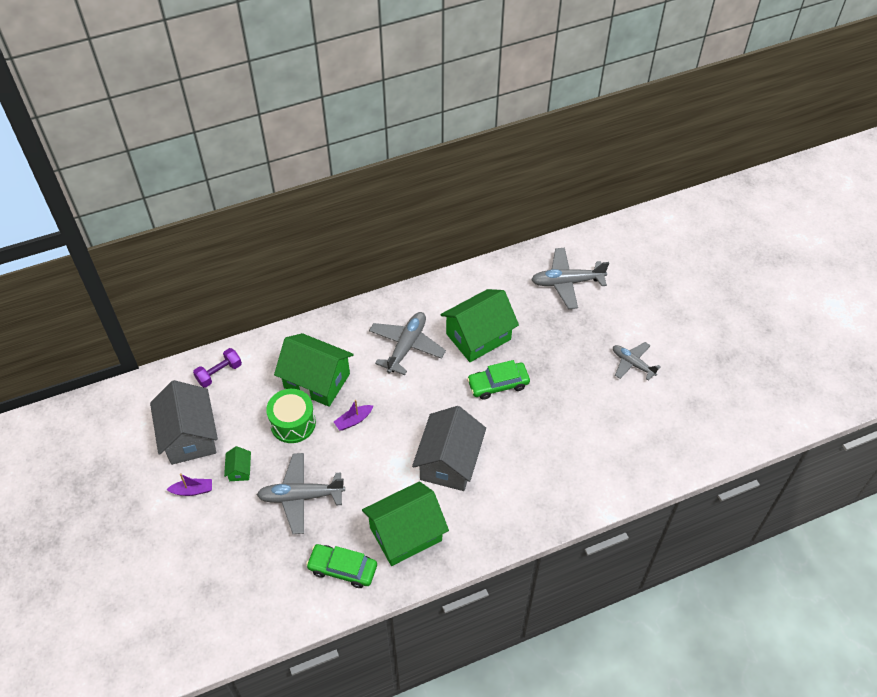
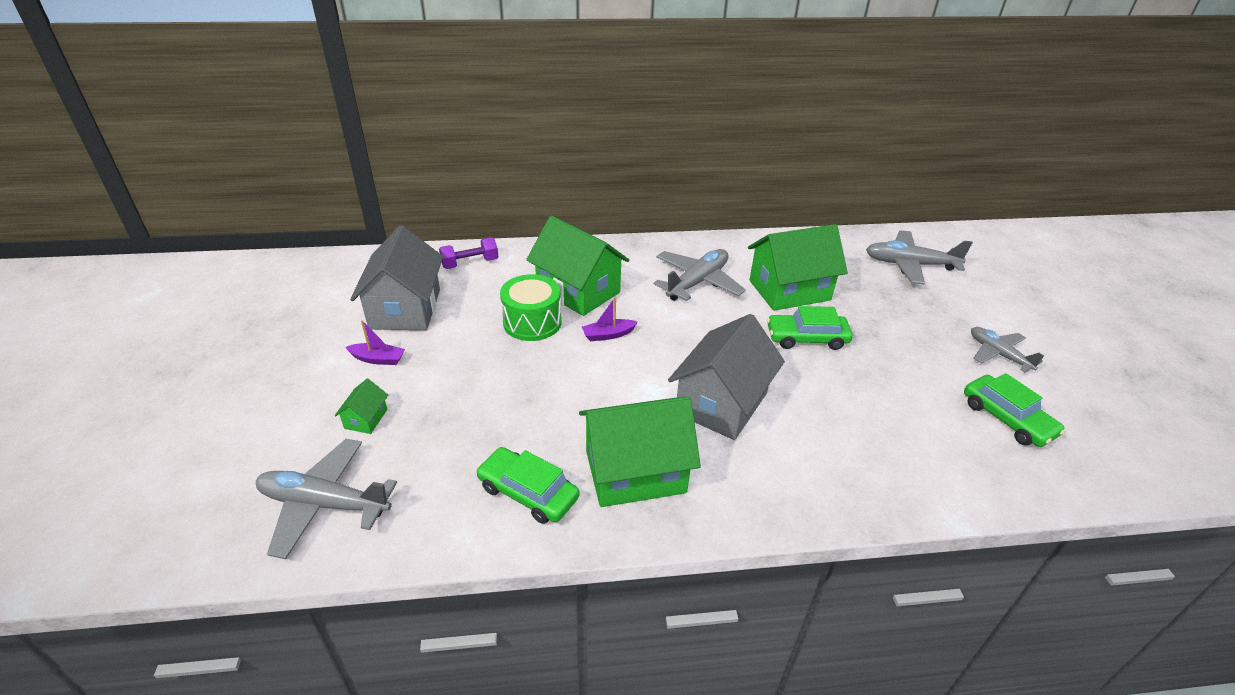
camera: 15 degrees right, 15 degrees down
green house [224,446,251,481] -> green house moved to [335,379,388,434]
grey plane [257,453,345,534] -> grey plane moved to [256,439,397,559]
none -> green car [964,373,1065,447]

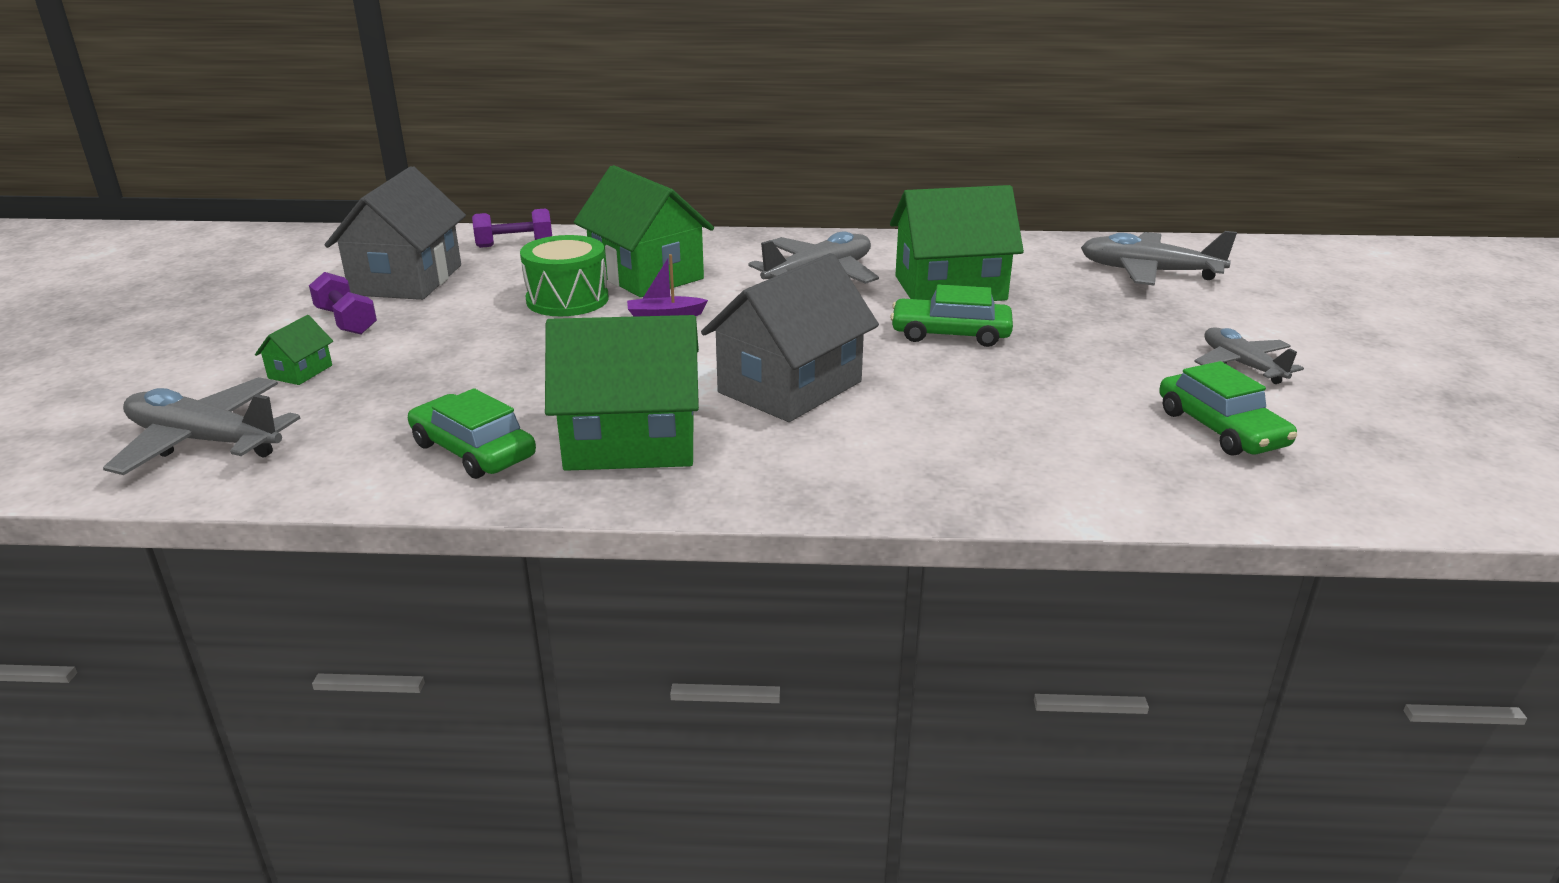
camera: 10 degrees right, 10 degrees down
purple boat [345,320,405,365] -> purple dumbbell [309,272,377,334]

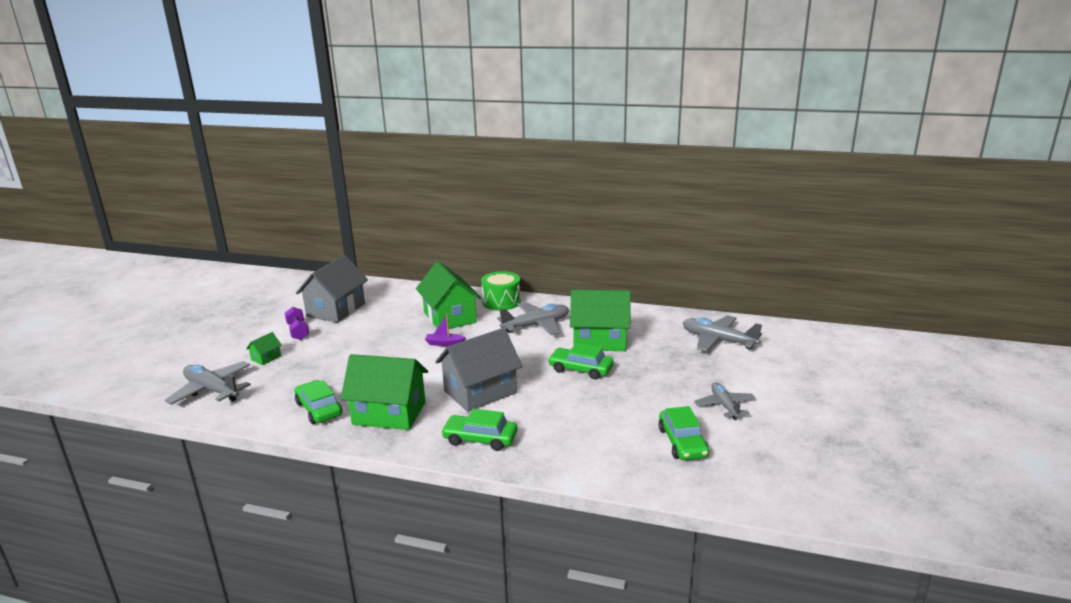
camera: 15 degrees right, 5 degrees down
purple dumbbell [472,208,552,248] -> none
green drum [520,235,609,316] -> green drum moved to [481,271,521,311]
none -> green car [441,409,517,451]

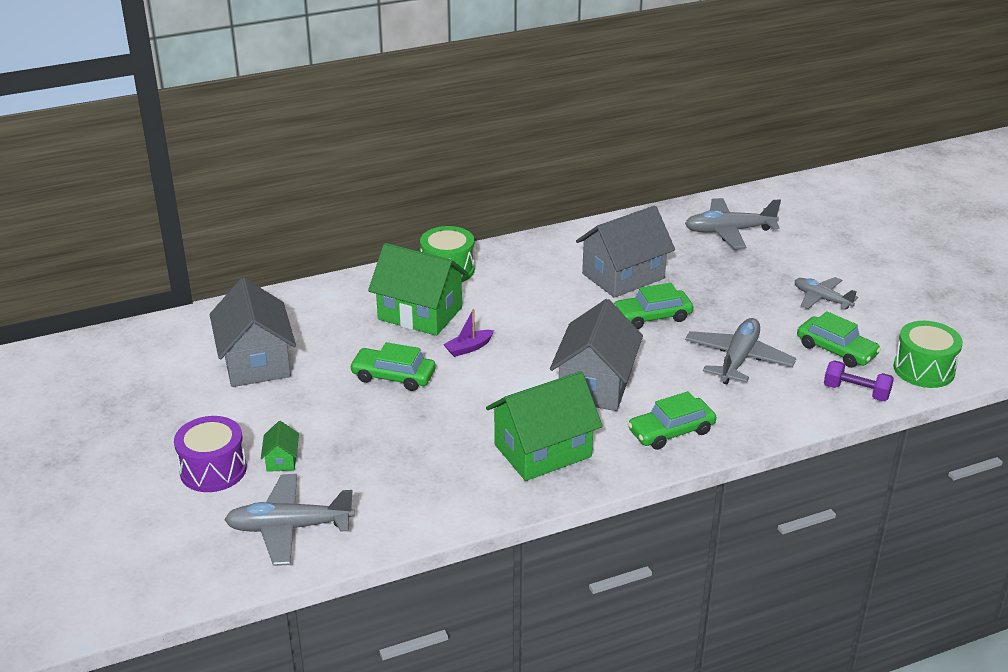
camera: 40 degrees left, 10 degrees up
purple dumbbell [285,307,309,340] -> purple dumbbell moved to [824,360,894,401]
green car [294,380,342,424] -> green car moved to [350,342,436,391]
grey plane [497,302,569,335] -> grey plane moved to [685,318,796,384]
green house [570,289,631,351] -> grey house [576,206,675,298]
none -> purple drum [174,416,247,492]
none -> green drum [893,321,963,388]

